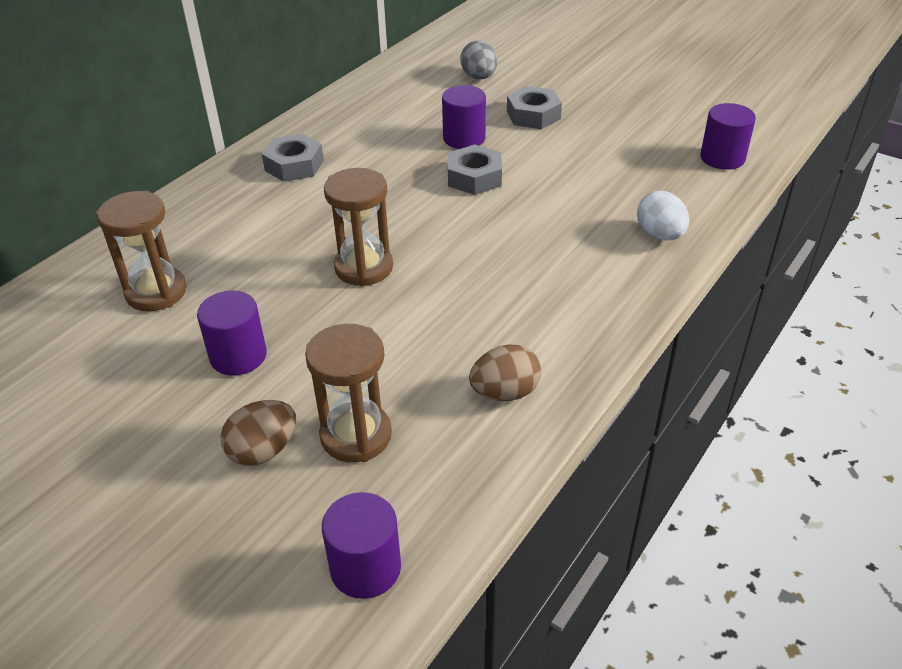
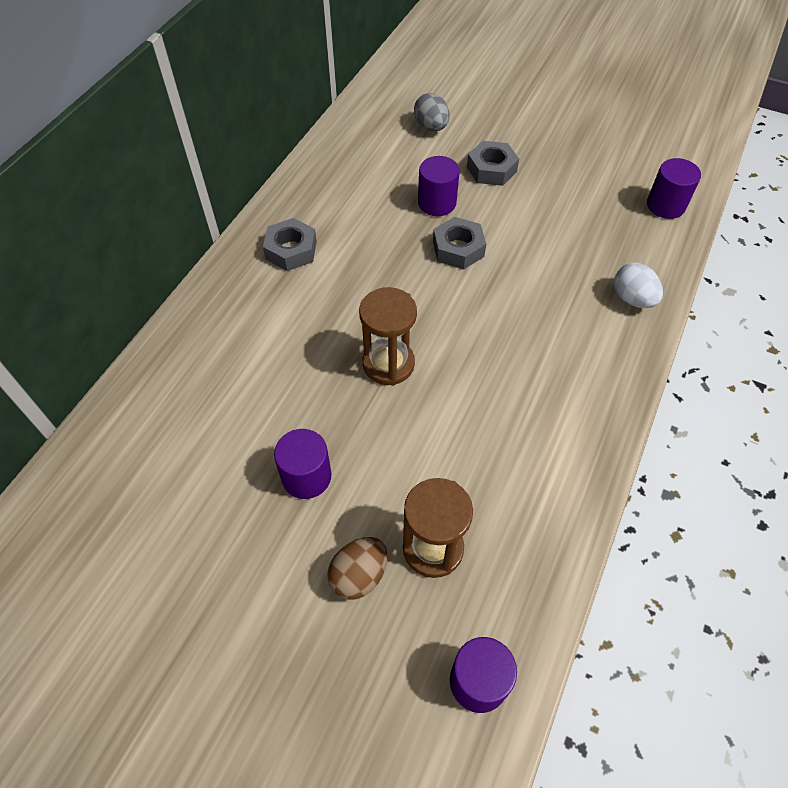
camera: 10 degrees left, 15 degrees up
brown hourglass [96,191,187,311] -> none
brown egg [469,345,541,401] -> none

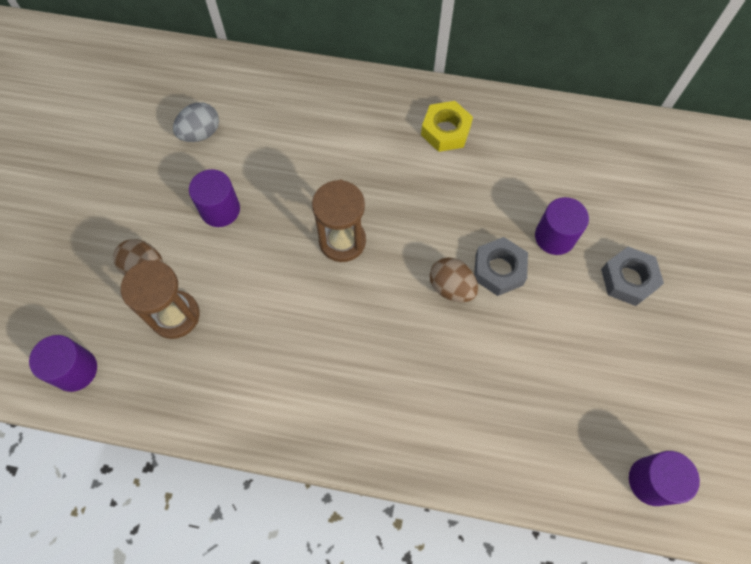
camera: 75 degrees right, 10 degrees up
grey nut [263,218,317,271] -> yellow nut [421,101,473,152]
grey egg [414,93,450,131] -> grey egg moved to [173,102,219,142]
white egg [614,263,663,308] -> none
none -> brown egg [430,257,478,302]

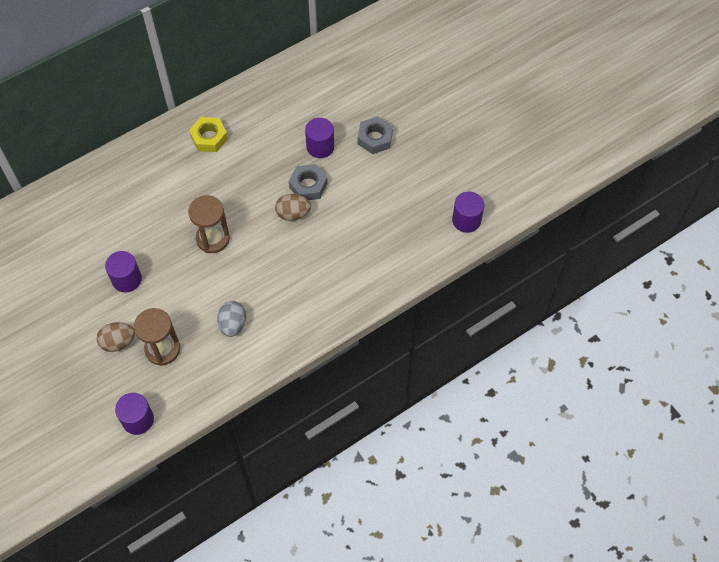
camera: 45 degrees left, 5 degrees down
grey egg [173,102,219,142] -> grey egg moved to [217,301,246,337]

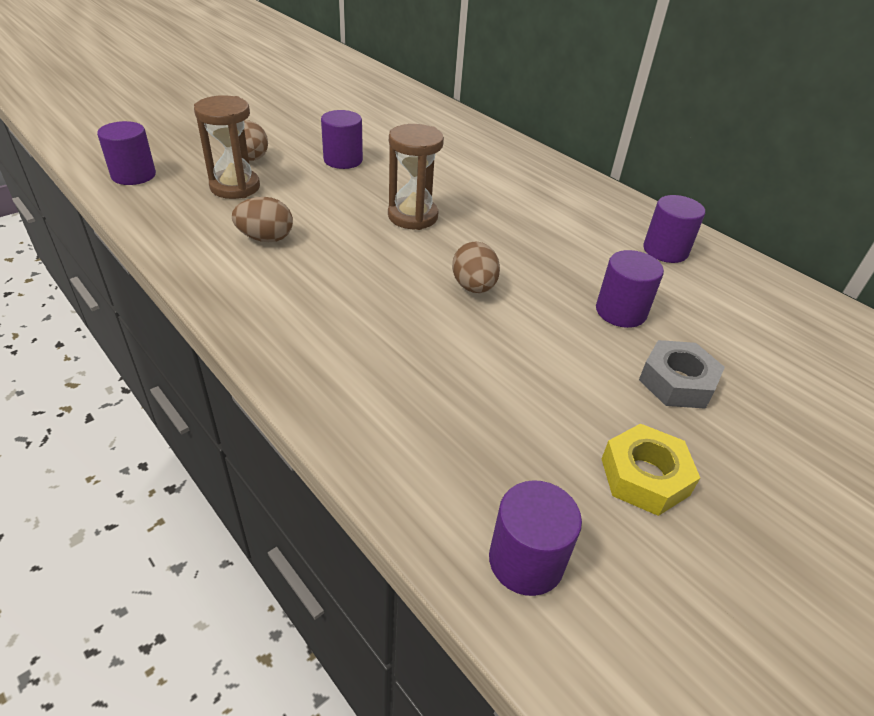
camera: 80 degrees right, 20 degrees down
yellow nut [189,117,228,152] -> yellow nut moved to [602,423,700,516]
grey egg [217,301,246,337] -> brown egg [232,197,293,242]
grey nut [289,164,328,200] -> none
none -> purple cylinder [643,195,705,263]

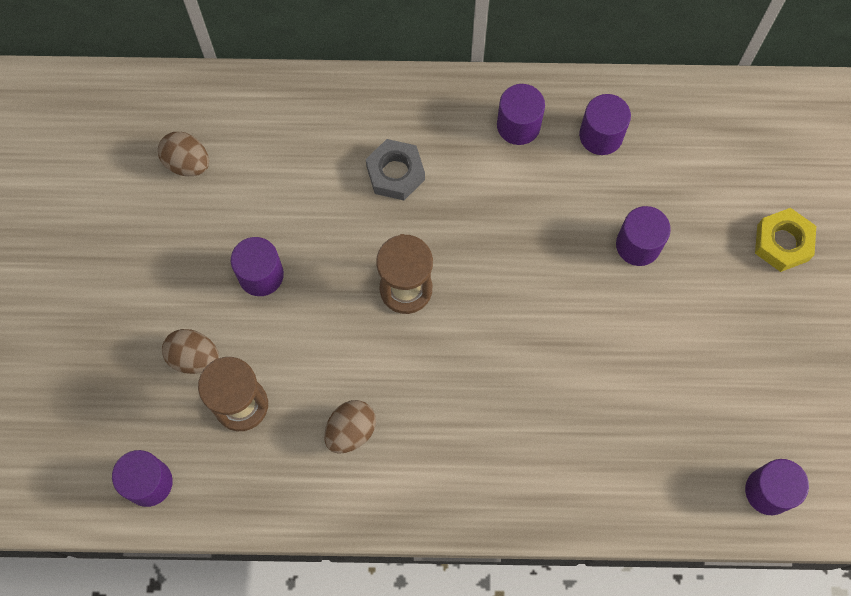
camera: 45 degrees left, 30 degrees up
brown egg [452,242,500,293] -> brown egg moved to [158,132,209,176]
yellow nut [602,423,700,516] -> yellow nut moved to [755,208,816,272]
grey nut [639,340,725,409] -> grey nut moved to [366,139,425,200]
none -> purple cylinder [497,84,545,145]

